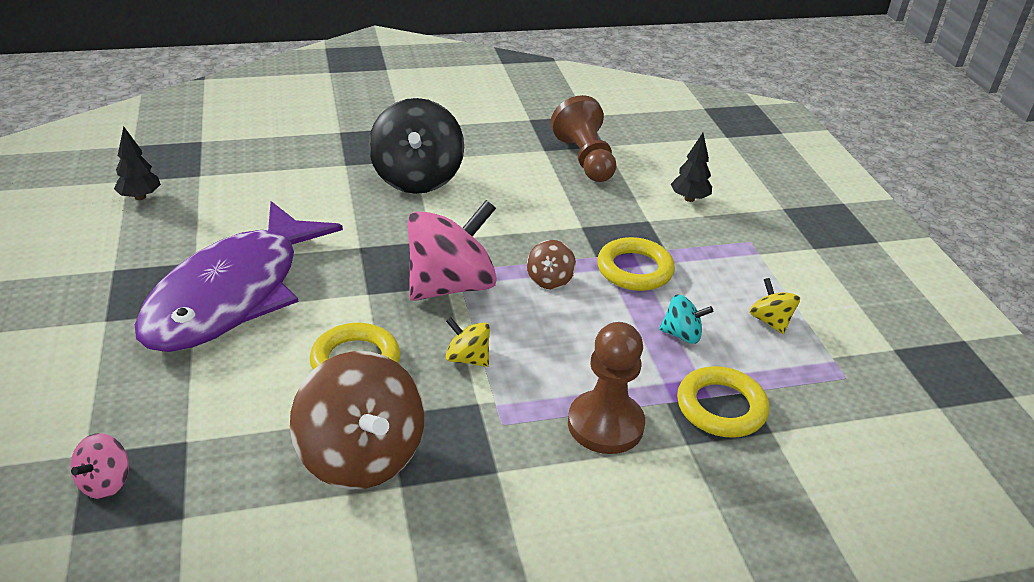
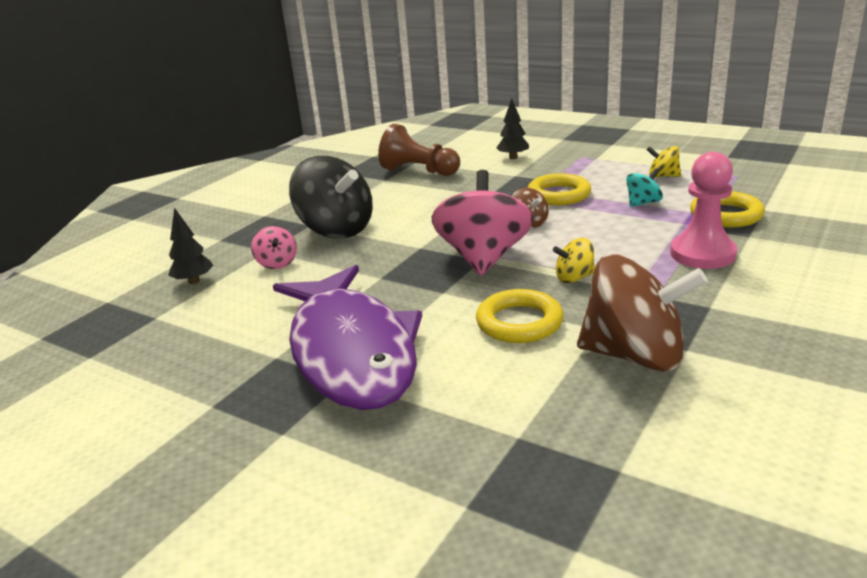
camera: 40 degrees left, 10 degrees down
pink spinning top [71,433,129,499] -> pink spinning top moved to [251,226,297,269]
black tree [114,126,161,200] -> black tree moved to [168,208,214,284]
brown pawn [568,322,645,454] -> pink pawn [670,152,737,269]

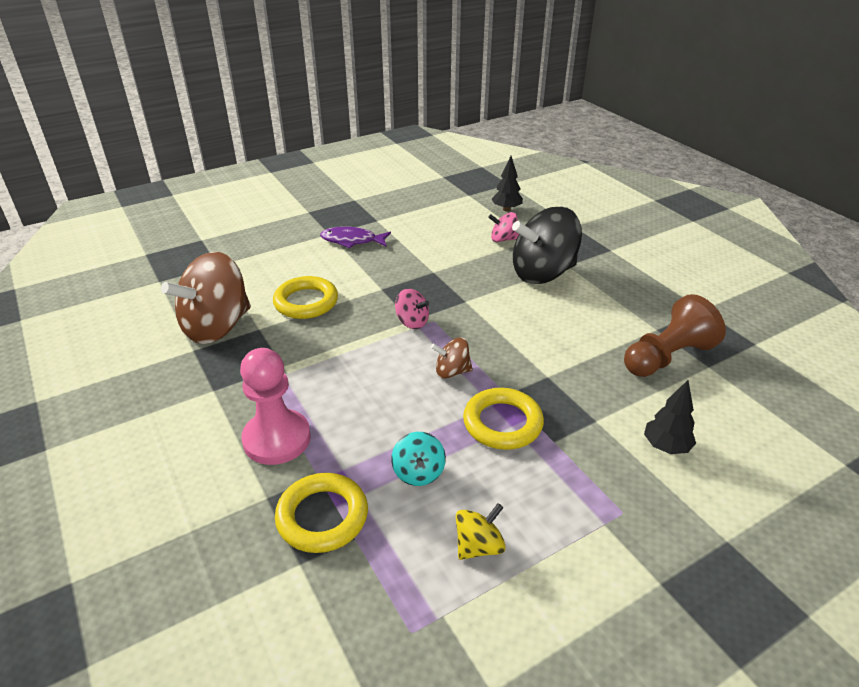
camera: 115 degrees right, 10 degrees up
purple fish [273,265,422,410] -> purple fish [320,226,391,248], size x0.41
pink spinning top [432,170,533,275] -> pink spinning top [395,289,429,329], size x0.46
yellow spinning top [553,238,595,283] -> none

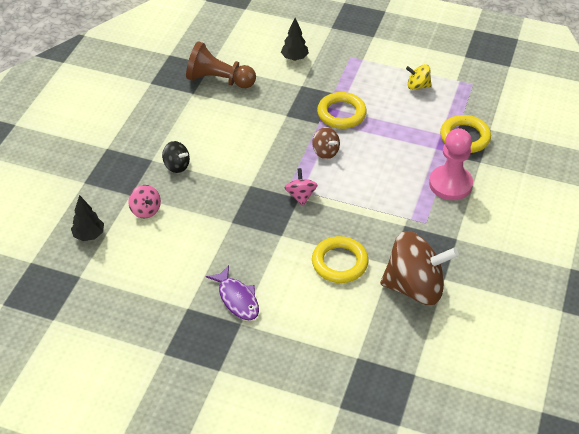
camera: 130 degrees left, 10 degrees up
turquoise spinning top [391,432,446,486] -> none
black spinning top [512,207,582,284] -> black spinning top [162,141,190,173], size x0.46

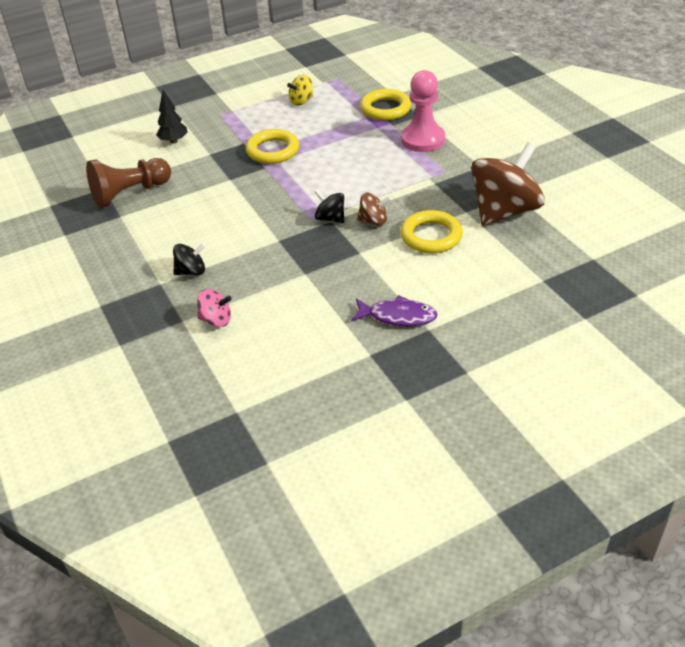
camera: 45 degrees left, 5 degrees down
black tree [71,195,104,241] -> none
pink spinning top [285,168,317,206] -> black spinning top [314,189,344,223]
brown spinning top [312,127,340,159] -> brown spinning top moved to [357,192,391,226]

